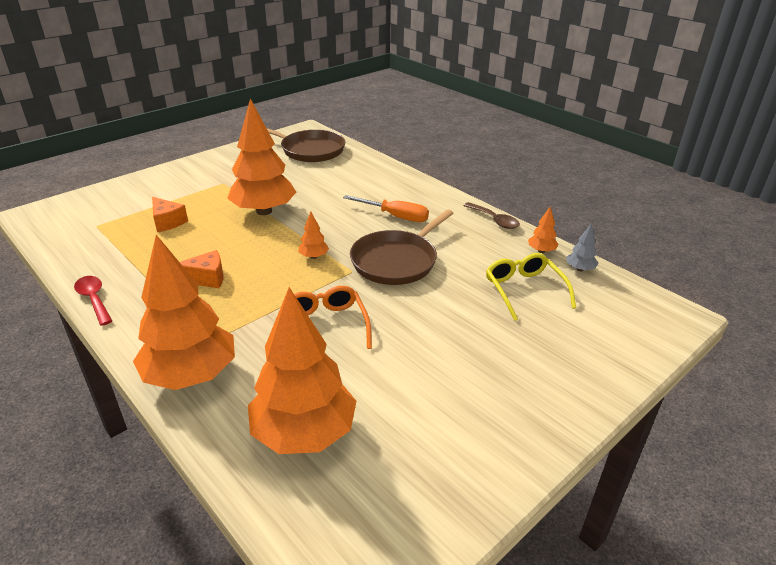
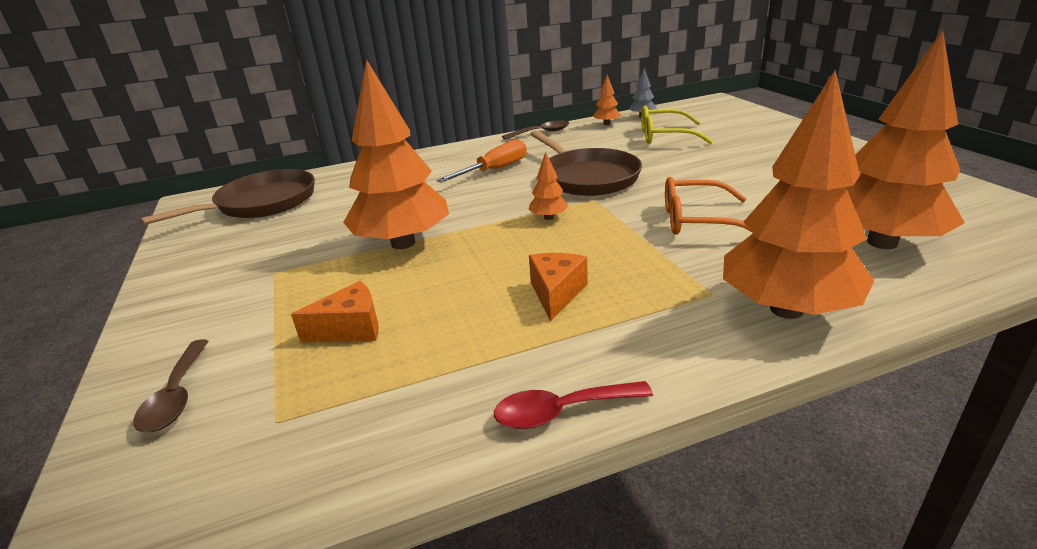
camera: 65 degrees left, 5 degrees down
none -> brown spoon [134,339,208,432]

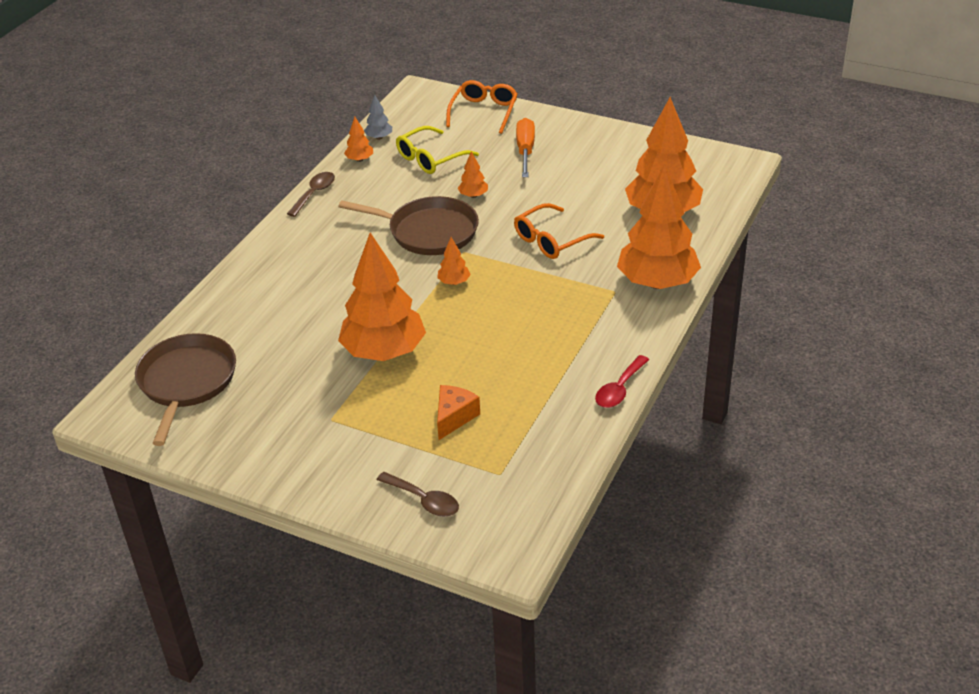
camera: 45 degrees left, 10 degrees up
orange screwdriver [437,139,527,183] -> orange screwdriver moved to [516,118,535,177]
orange cheese [529,253,588,321] -> none
none -> orange glasses [446,80,518,134]
none -> orange tree [458,151,488,198]

